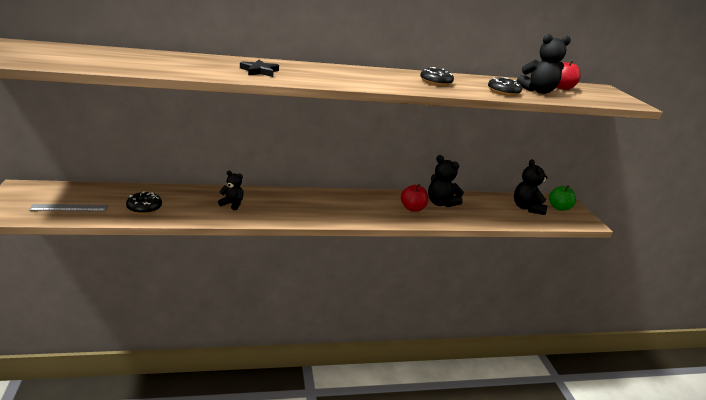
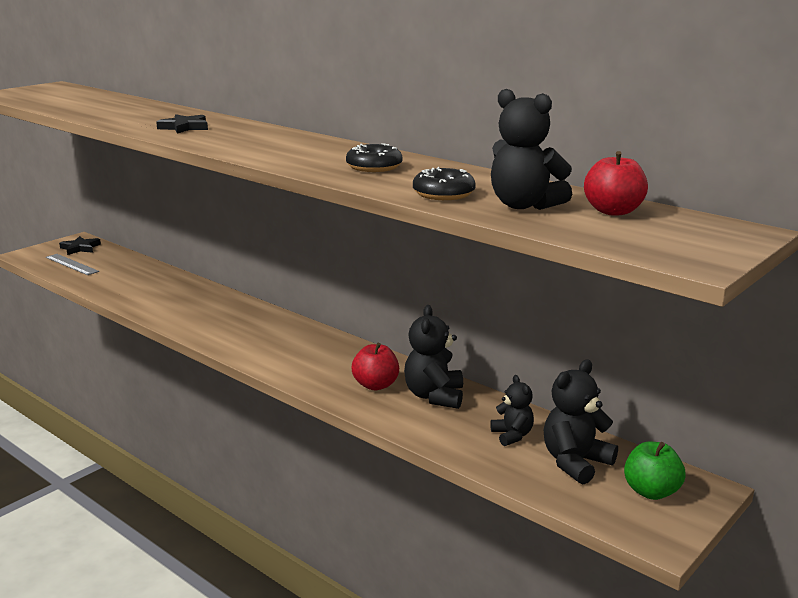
camera: 55 degrees right, 5 degrees down
black donut [126,191,162,214] -> none
black teddy bear [218,171,243,211] -> black teddy bear moved to [490,375,534,446]
none -> black star [59,236,101,255]

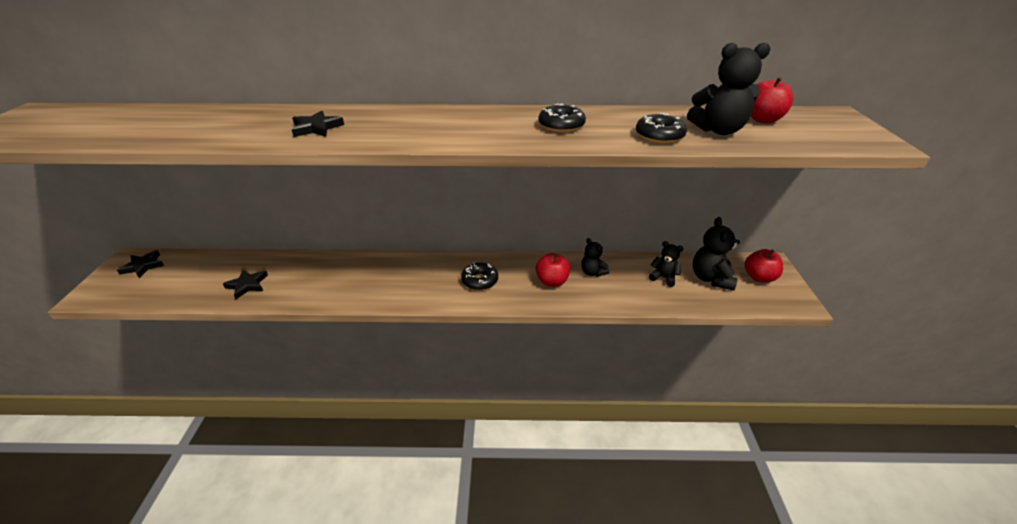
camera: 40 degrees left, 15 degrees up
grey ruler [46,254,99,275] -> none
black teddy bear [404,305,463,409] -> black teddy bear [581,238,609,277], size x0.62
green apple [624,442,685,500] -> red apple [745,249,783,283]
none -> black star [223,270,268,299]
none -> black donut [461,262,498,290]

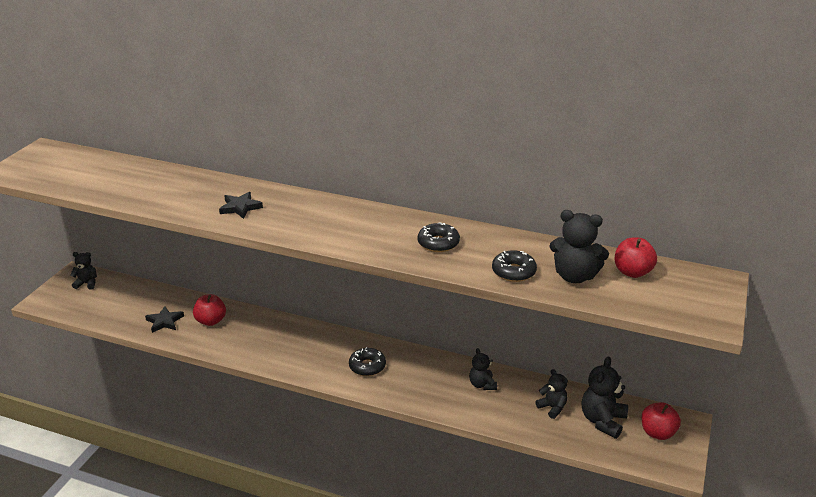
camera: 20 degrees right, 5 degrees down
black star [117,250,164,278] -> black teddy bear [70,252,97,290]
red apple [536,253,571,287] -> red apple moved to [193,294,226,326]

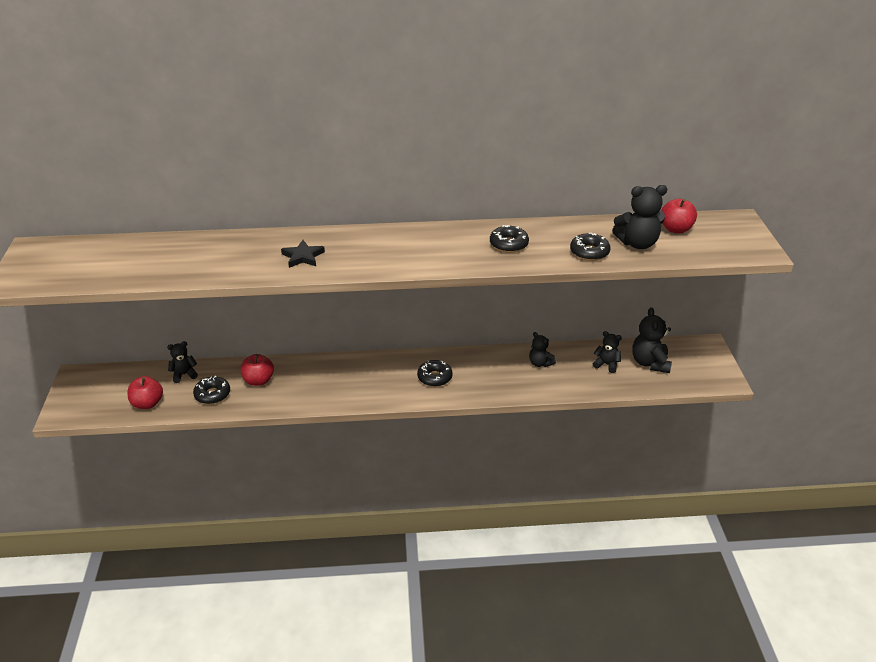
camera: 25 degrees left, 5 degrees up
black teddy bear [70,252,97,290] -> black teddy bear moved to [167,341,198,383]
black star [145,306,184,333] -> black donut [193,376,230,404]
red apple [642,402,681,440] -> red apple moved to [128,376,163,409]

